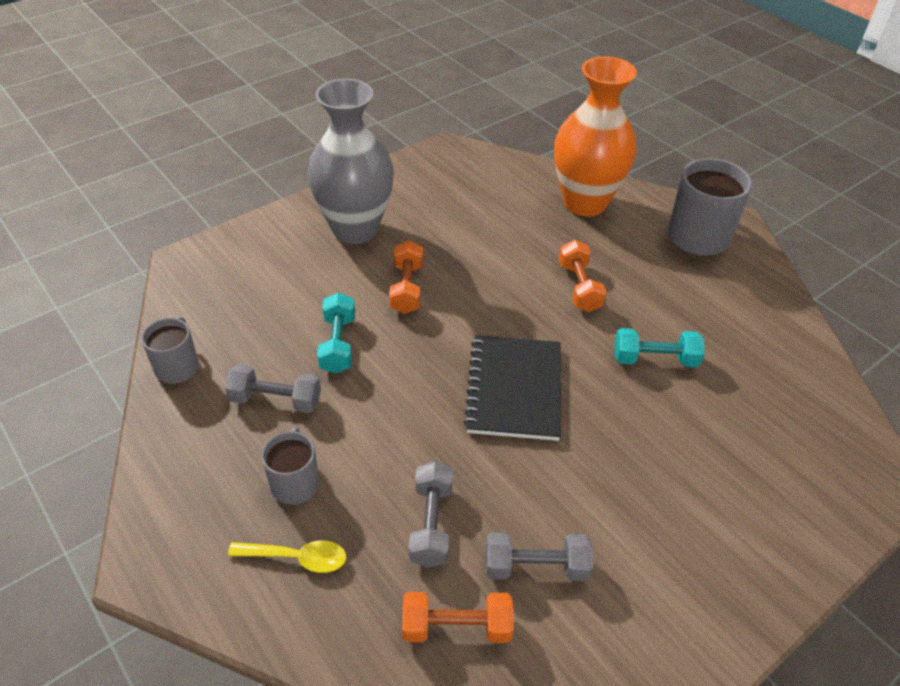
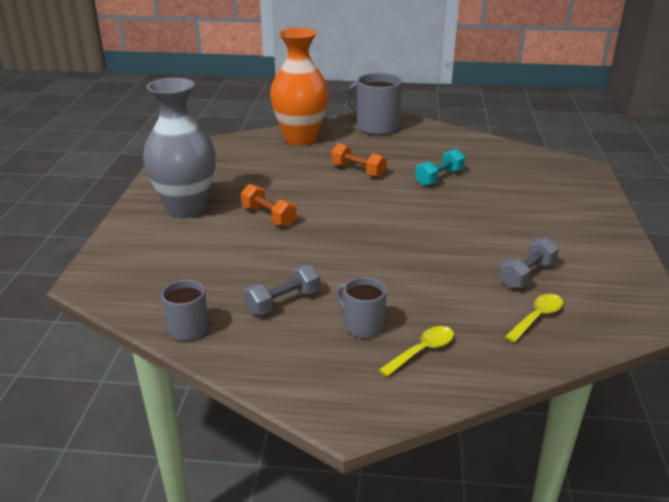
camera: 45 degrees left, 15 degrees down
turquoise dumbbell [317,293,355,374] -> none
orange dumbbell [402,592,514,643] -> yellow spoon [505,294,563,343]
grey dumbbell [409,461,453,567] -> none
black notebook [464,335,561,441] -> none

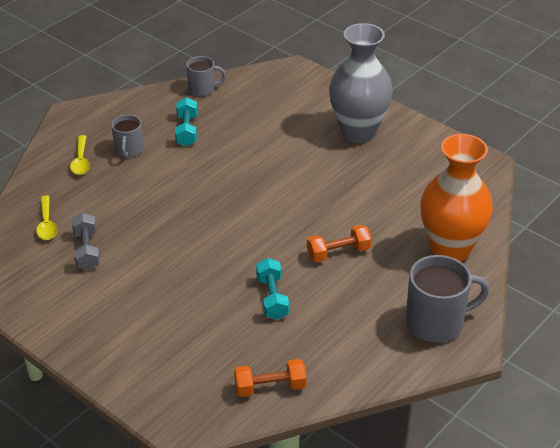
camera: 125 degrees right, 10 degrees up
orange dumbbell [241,184,296,227] -> orange dumbbell moved to [234,359,307,397]
grey dumbbell [244,264,320,315] -> turquoise dumbbell [175,97,198,146]
grey mug [336,277,387,338] -> grey mug turned 105 degrees clockwise [111,115,143,158]

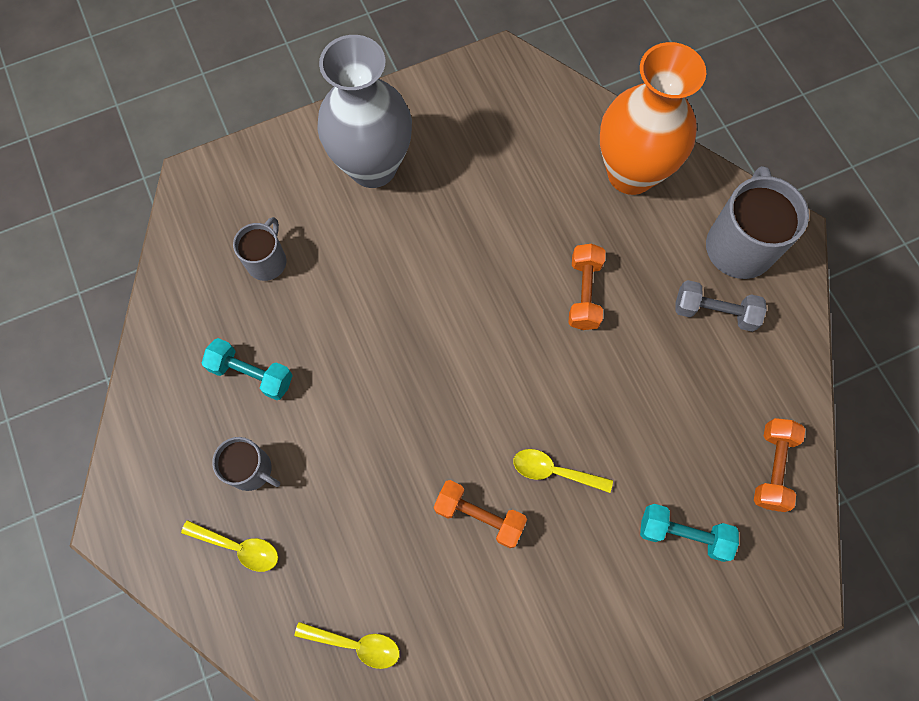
camera: 65 degrees left, 30 degrees up
grey dumbbell [72,213,100,270] -> grey dumbbell moved to [675,280,767,332]
grey mug [186,56,226,97] -> grey mug moved to [233,217,286,281]
turquoise dumbbell [256,258,289,320] -> turquoise dumbbell moved to [640,504,739,562]
none -> orange dumbbell [434,480,527,548]
none -> yellow spoon [513,449,613,493]

